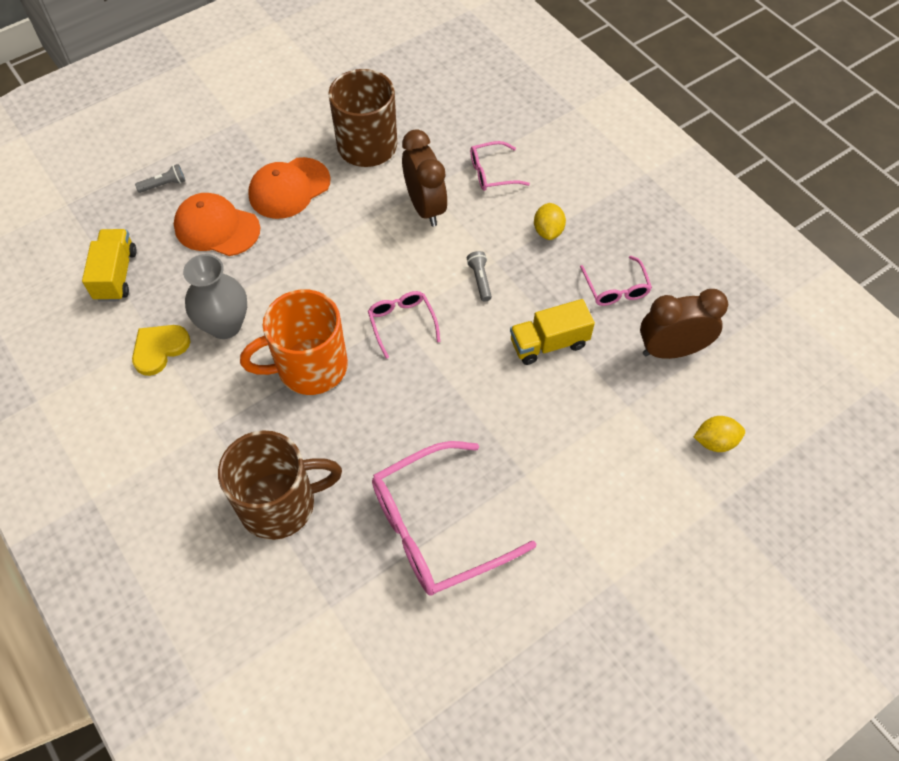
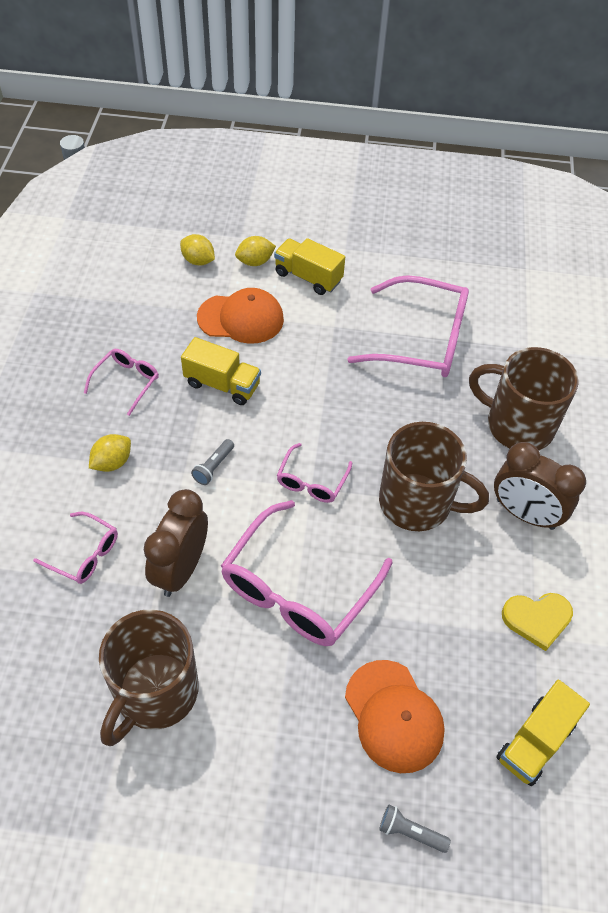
camera: 140 degrees left, 5 degrees down
grey vase [183,254,247,339] -> none
orange mug [240,289,348,395] -> brown mug [379,422,489,531]
orange cap [248,157,331,219] -> orange cap moved to [197,288,284,344]
brown clock [640,289,728,359] -> brown clock moved to [494,442,586,530]
none -> pink glasses [221,500,392,646]
none -> yellow lemon [235,236,276,266]
none -> yellow truck [274,238,345,295]

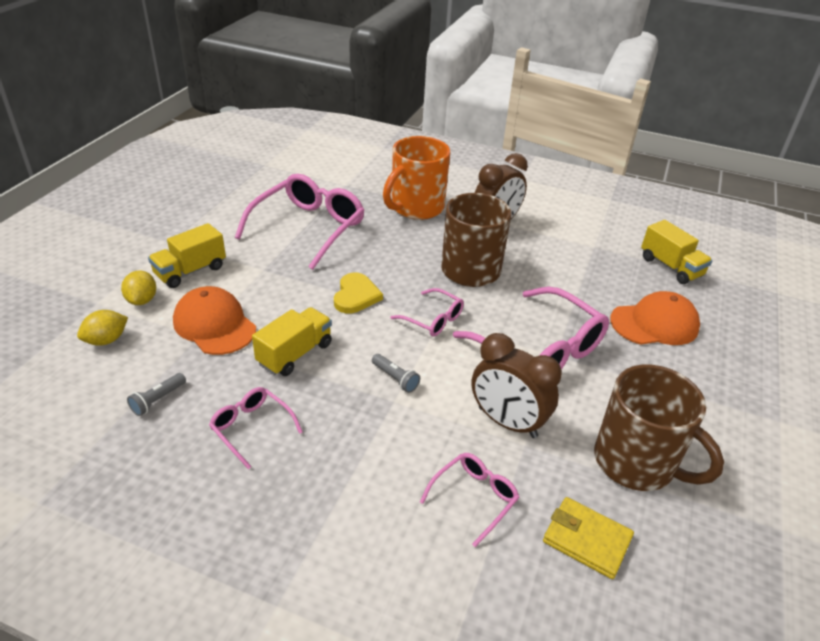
camera: 75 degrees left, 15 degrees down
yellow lemon [89,434,131,472] -> none
orange cap [197,288,284,344] -> orange cap turned 60 degrees counterclockwise [173,286,256,355]
grey flashlight [379,805,451,853] -> grey flashlight moved to [127,373,186,416]
brown mug [469,347,579,450] -> orange mug [383,136,450,220]
yellow heart [502,593,573,651] -> yellow heart moved to [334,273,383,313]
none -> yellow wallet [543,497,634,579]

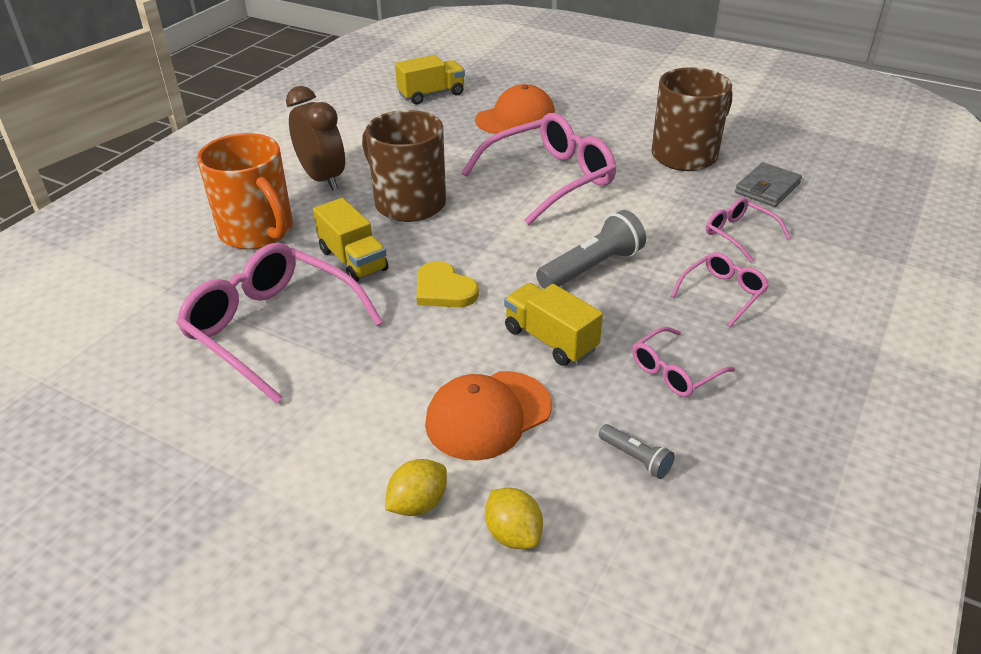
camera: 80 degrees left, 0 degrees up
yellow lemon [121,270,156,305] -> yellow lemon turned 45 degrees counterclockwise [385,459,447,516]
yellow truck [148,223,226,288] -> yellow truck moved to [313,198,388,282]
yellow heart [334,273,383,313] -> yellow heart turned 150 degrees counterclockwise [417,261,479,307]
grey flashlight [372,354,420,393] -> grey flashlight [536,210,646,289], size x1.93
pink glasses [391,288,464,337] -> pink glasses moved to [671,252,769,327]
brown clock [471,333,562,438] -> none
yellow wallet [543,497,634,579] -> grey wallet [735,162,802,207]
orange cap [610,291,700,345] -> orange cap turned 60 degrees clockwise [475,84,555,134]

